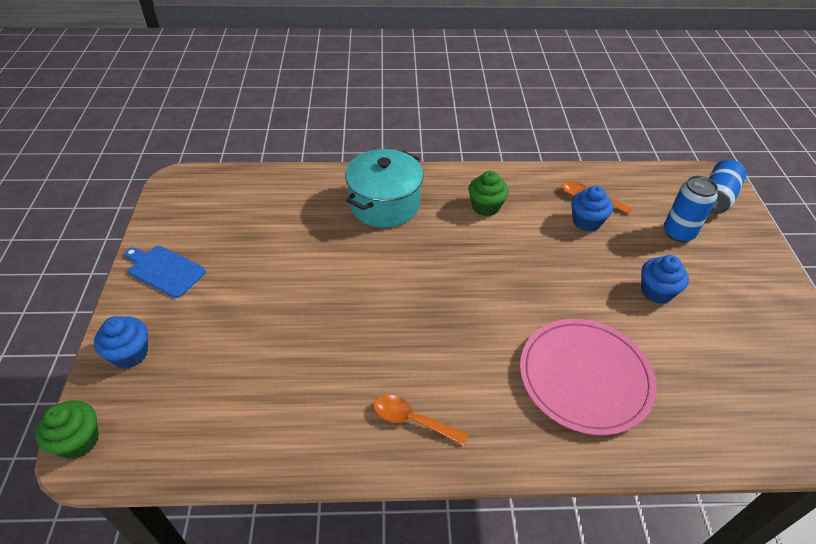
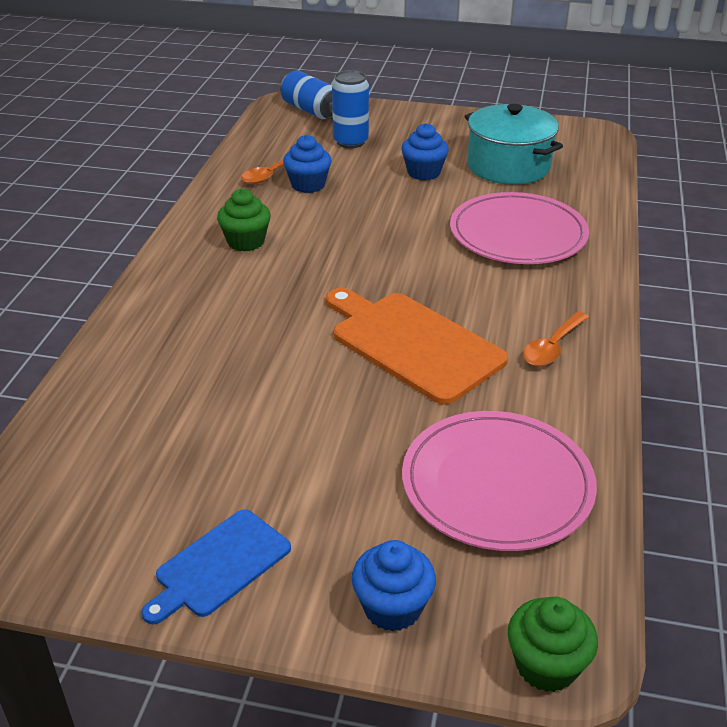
camera: 75 degrees left, 10 degrees down
turquoise pot [345,149,424,228] -> turquoise pot moved to [465,104,563,185]
none -> orange cutting board [326,288,508,405]
none -> pink plate [402,411,597,551]

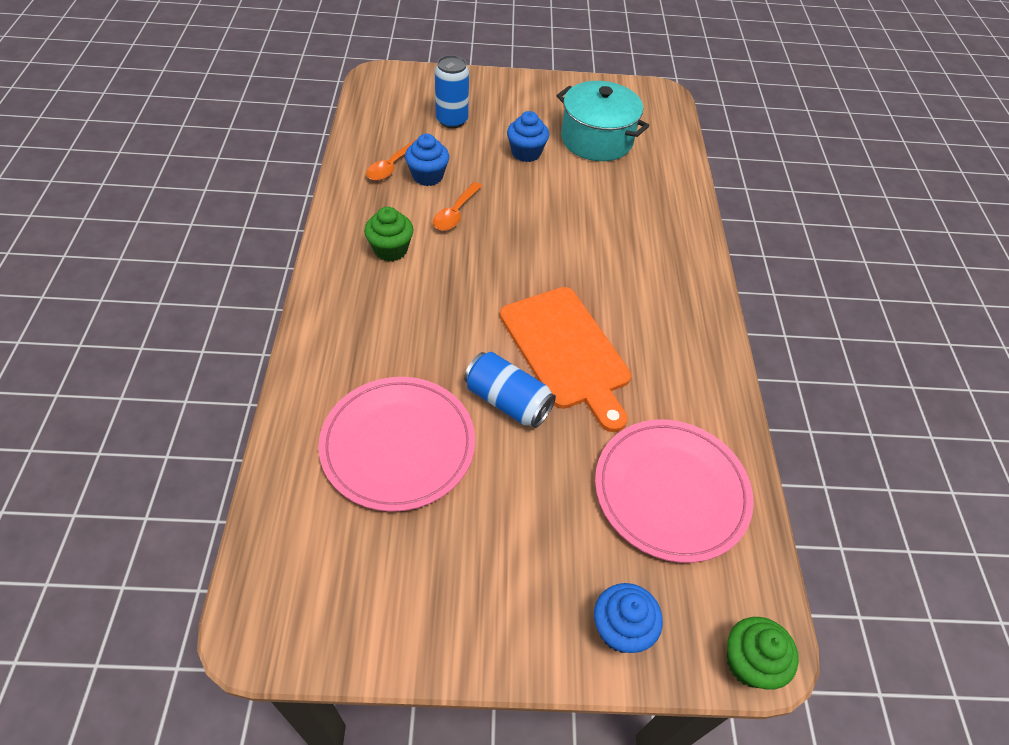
camera: 15 degrees left, 15 degrees up
blue cutting board [142,509,291,625] -> none
blue can [280,70,333,119] -> blue can moved to [464,352,556,428]
orange cutting board [326,288,508,405] -> orange cutting board turned 150 degrees counterclockwise [500,287,631,432]
pink plate [450,192,589,264] -> pink plate moved to [318,377,475,512]
orange spoon [523,311,589,366] -> orange spoon moved to [433,182,482,231]

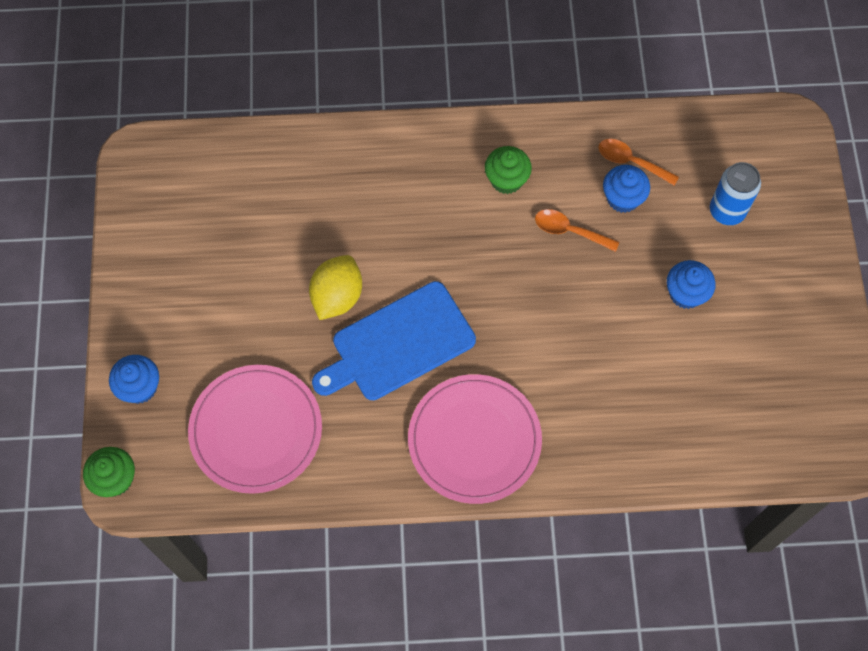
camera: 90 degrees right, 15 degrees up
pink plate [318,377,475,512] -> pink plate moved to [408,374,542,504]
blue can [464,352,556,428] -> yellow lemon [309,255,362,320]
orange cutting board [500,287,631,432] -> blue cutting board [312,281,476,400]
turquoise pot [557,81,649,161] -> none

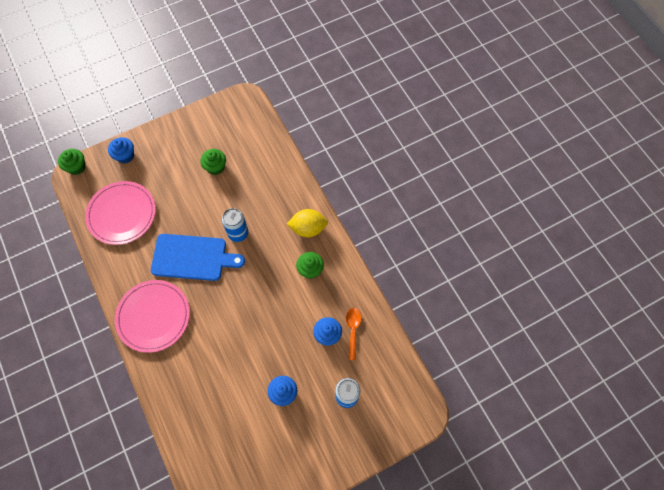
camera: 65 degrees right, 0 degrees up
yellow lemon [309,255,362,320] -> yellow lemon moved to [287,209,328,237]
blue cutting board [312,281,476,400] -> blue cutting board turned 150 degrees clockwise [151,234,245,281]
orange spoon [535,209,619,252] -> none
none -> green cupcake [200,149,226,175]
none -> blue can [222,208,249,242]

